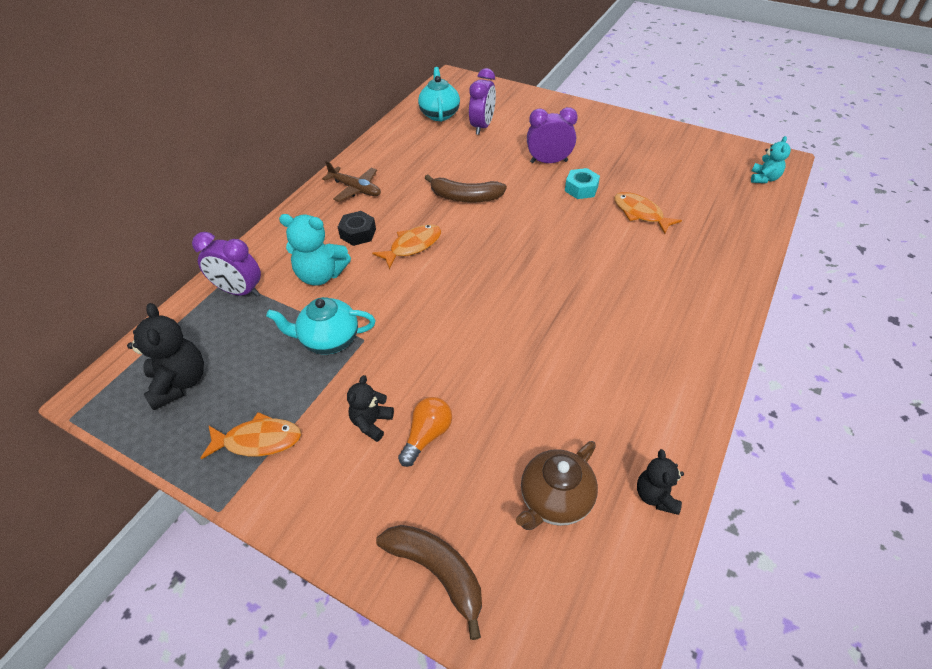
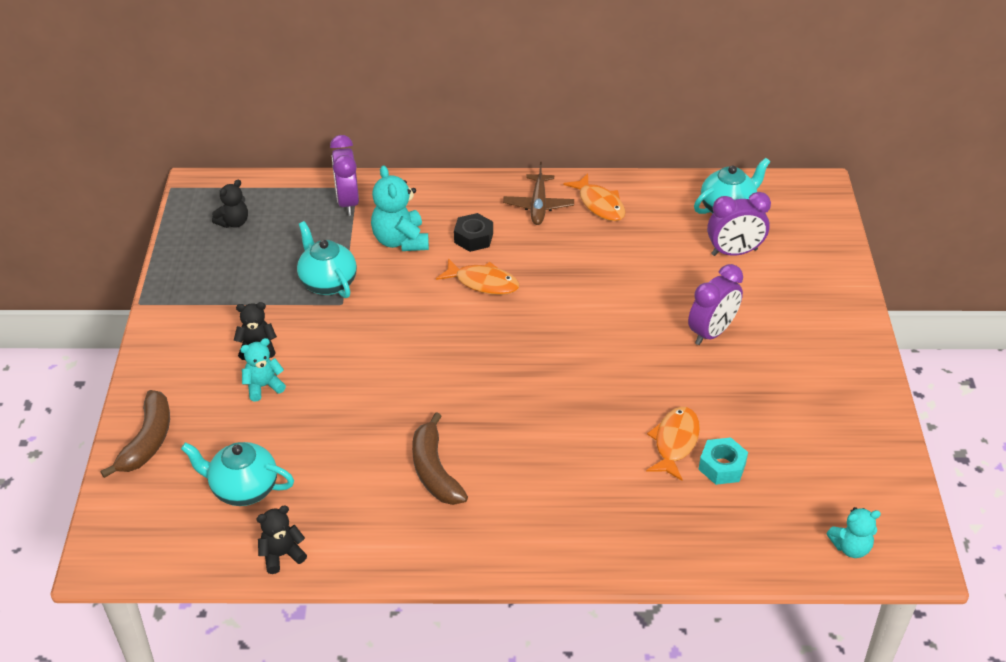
camera: 60 degrees right, 5 degrees down
black teddy bear [127,303,204,410] -> black teddy bear [212,179,248,228], size x0.62
orange fish [200,412,301,459] -> orange fish moved to [563,173,626,221]
orange light bulb [398,397,452,467] -> turquoise teddy bear [240,338,286,402]
brown banana [425,175,507,203] -> brown banana moved to [412,412,468,505]
brown teapot [516,441,598,530] -> turquoise teapot [181,442,294,506]
purple clock [527,107,578,163] -> purple clock turned 75 degrees clockwise [688,264,743,345]
turquoise nut [565,168,600,199] -> turquoise nut moved to [698,437,748,485]

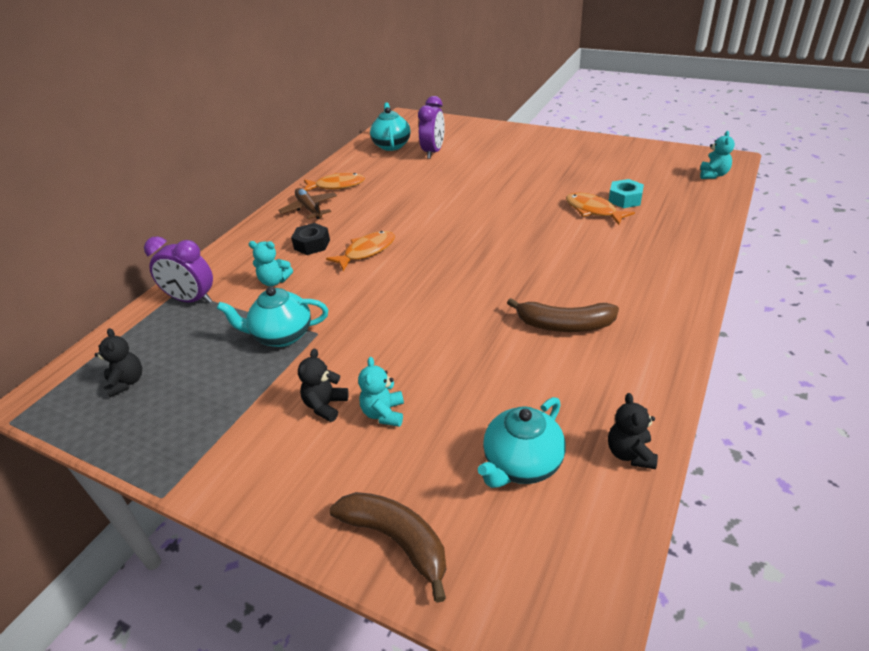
camera: 60 degrees left, 5 degrees down
turquoise teddy bear [371,165,429,251] -> turquoise teddy bear [249,241,293,286], size x0.62
brown plane [503,162,574,225] -> brown plane turned 150 degrees counterclockwise [278,188,337,219]
purple clock [688,264,743,345] -> none

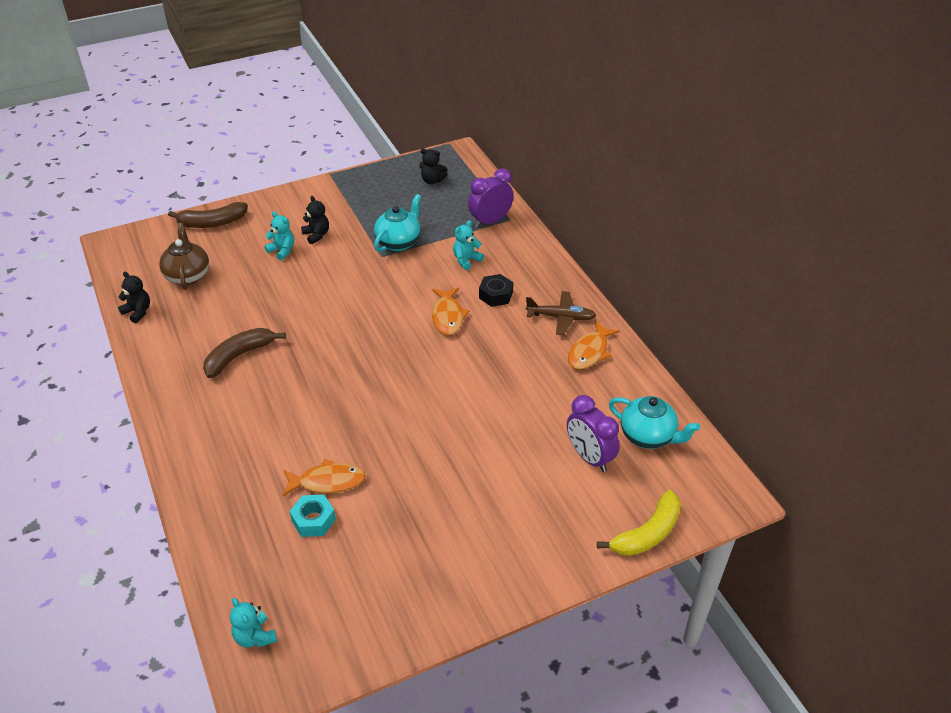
camera: 125 degrees right, 5 degrees up
turquoise teapot [478,397,566,488] -> brown teapot [159,223,209,290]
none -> yellow banana [597,490,681,556]

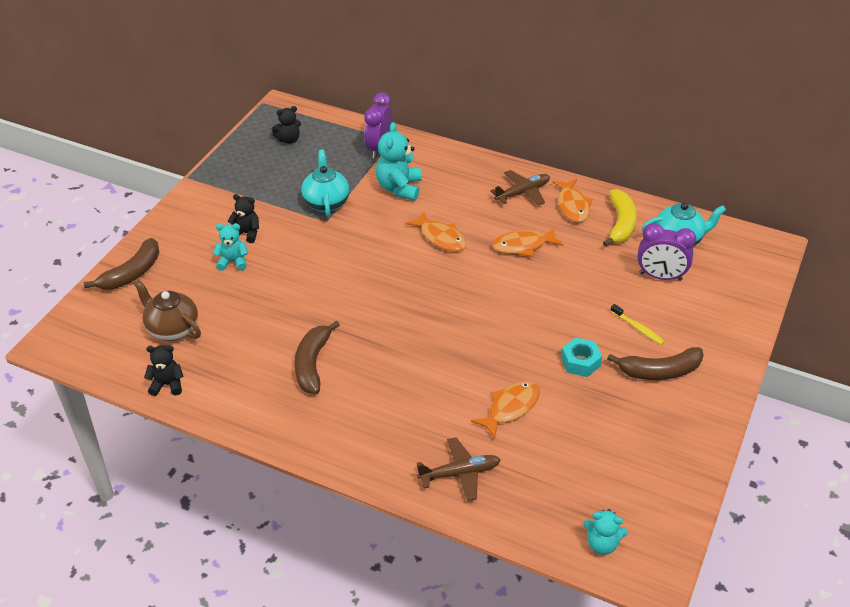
camera: 40 degrees left, 0 degrees up
turquoise nut [289,495,336,537] -> turquoise nut moved to [561,338,602,377]
turquoise teddy bear [453,220,484,270] -> turquoise teddy bear [376,122,422,201], size x1.62
black nut [479,274,513,307] -> none
yellow banana [597,490,681,556] -> yellow banana moved to [603,189,637,247]
none -> brown plane [417,437,501,501]
none -> orange fish [492,227,563,257]
none -> brown banana [607,347,704,380]
none -> yellow toothbrush [611,304,665,345]

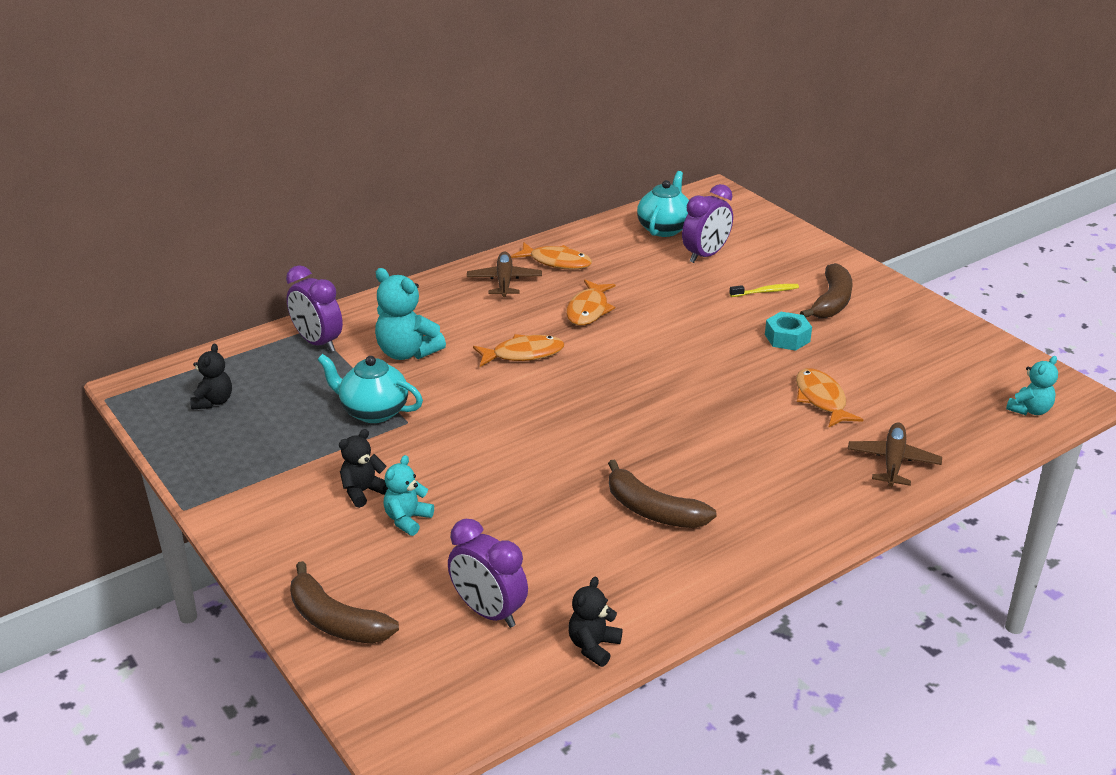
camera: 60 degrees left, 10 degrees down
brown banana [84,238,159,290] -> brown banana turned 150 degrees clockwise [290,561,399,644]
brown teapot [133,279,201,341] -> purple clock [448,519,528,628]
yellow banana [603,189,637,247] -> none

